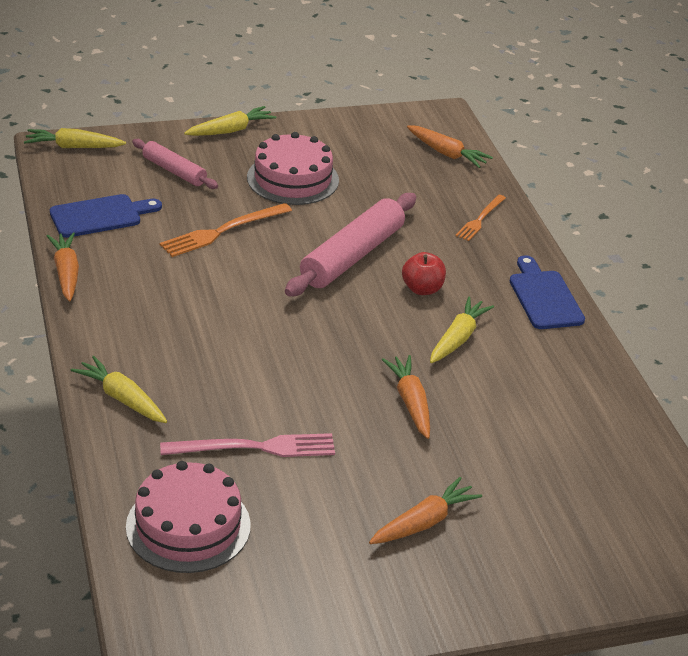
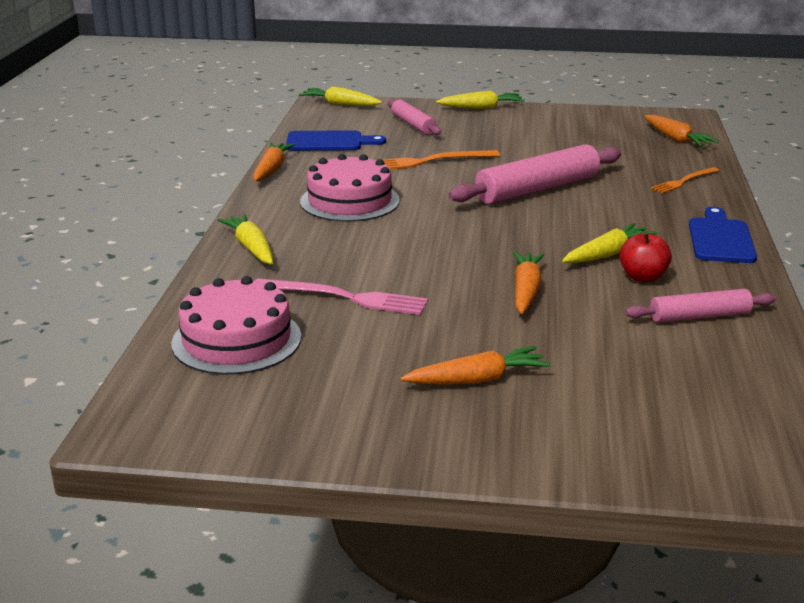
camera: 25 degrees right, 10 degrees down
pink cake [247,132,339,205] -> pink cake moved to [300,154,400,222]
red apple [402,252,446,295] -> red apple moved to [620,232,672,282]
none -> pink rolling pin [625,289,776,323]

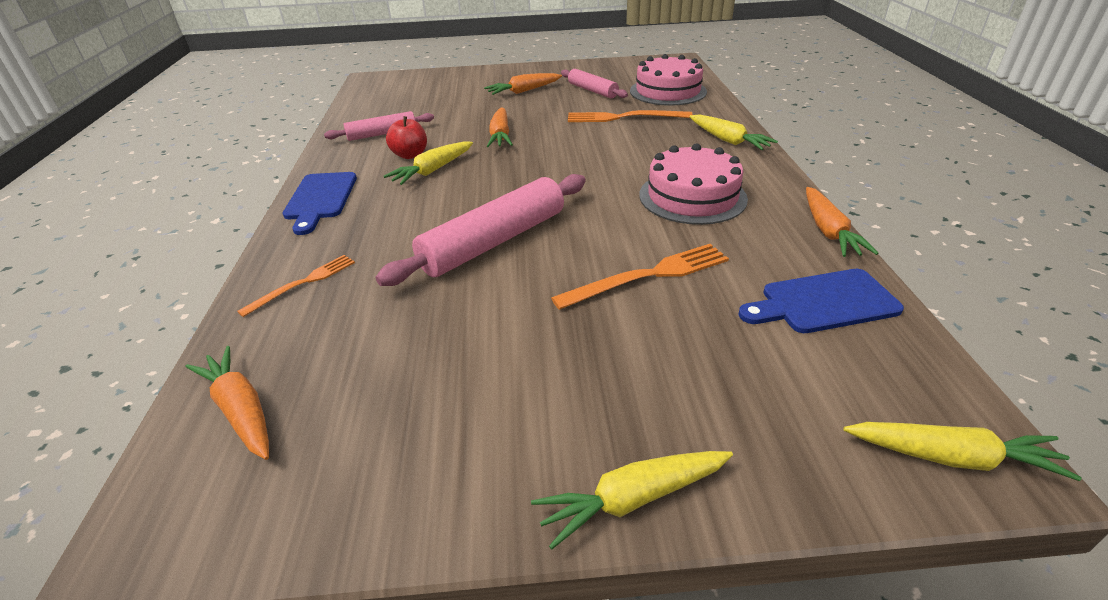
camera: 170 degrees right, 10 degrees up
pink fork [255,278,428,315] -> orange fork [568,110,693,122]
pink rolling pin [388,99,441,135] -> pink rolling pin moved to [561,69,628,98]

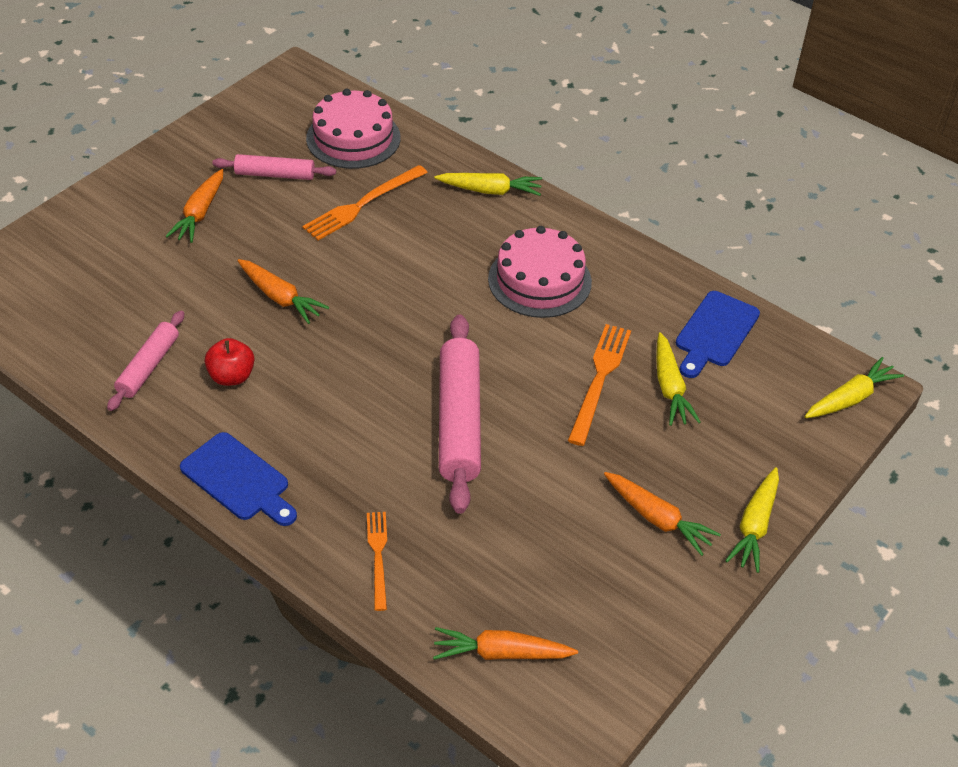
camera: 50 degrees left, 10 degrees up
yellow carrot [384,142,473,185] -> yellow carrot moved to [656,332,701,426]
orange carrot [806,187,879,257] -> orange carrot moved to [604,472,721,556]

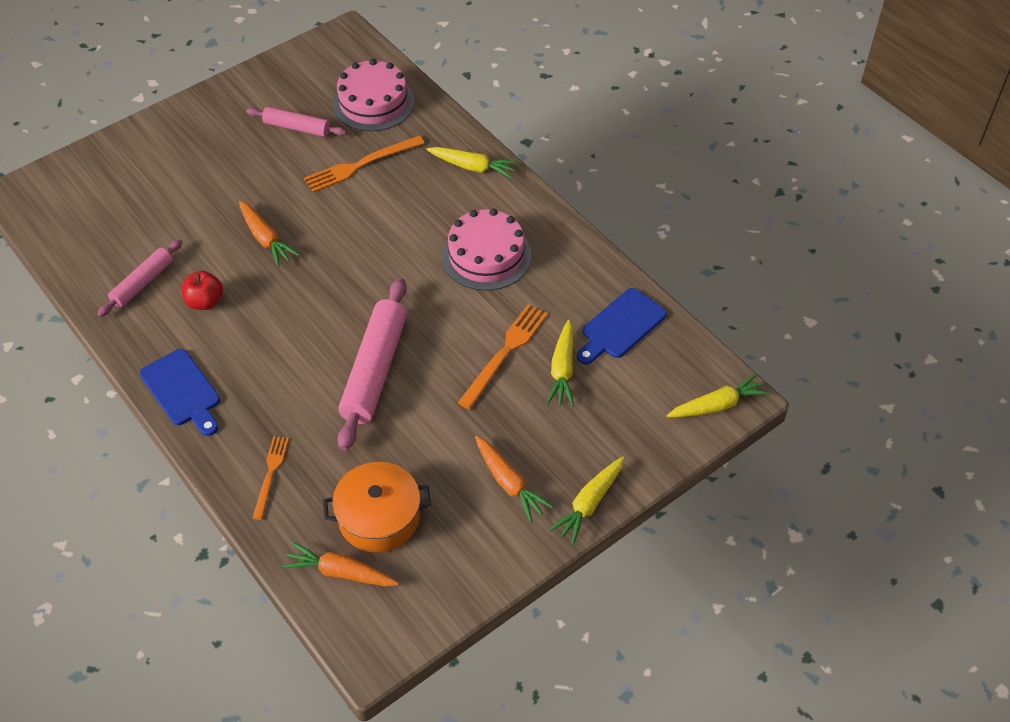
camera: 15 degrees right, 5 degrees up
orange carrot [166,169,223,243] -> none
none -> orange pot [323,462,431,553]

